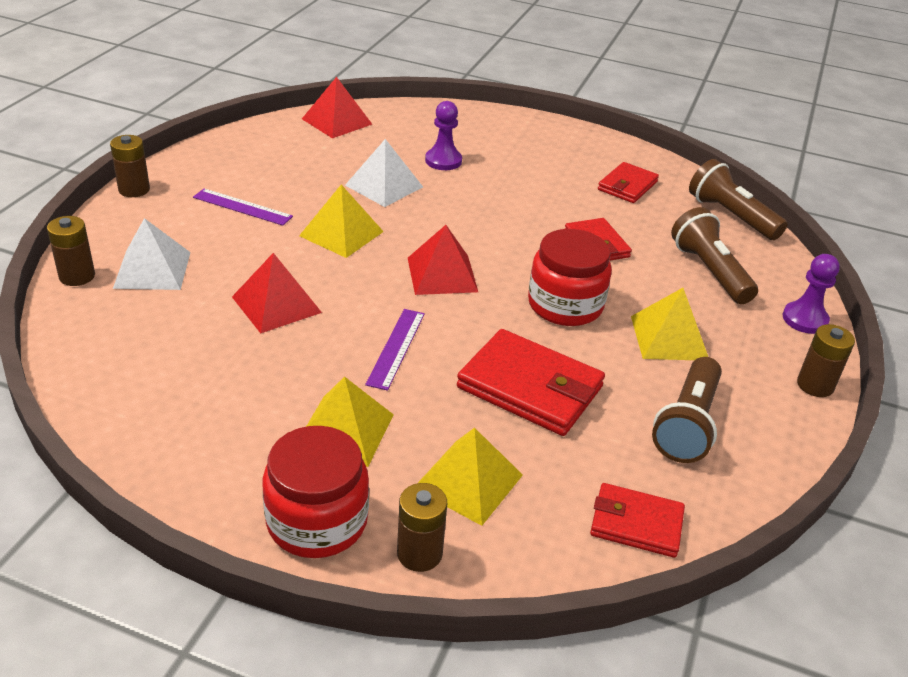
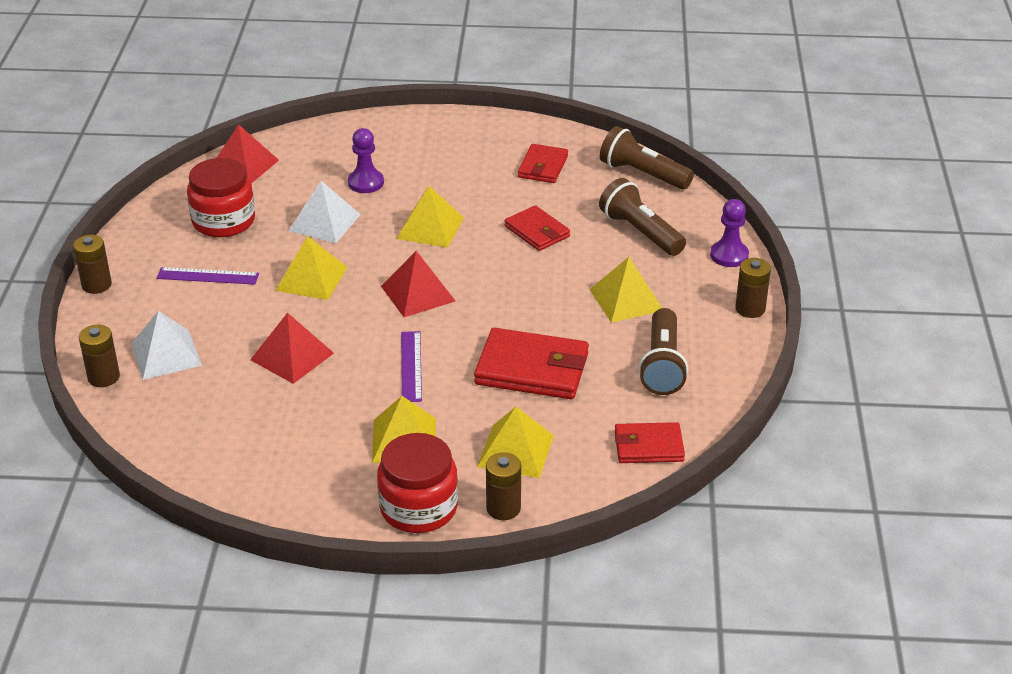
camera: 15 degrees left, 0 degrees up
red jar [528,229,612,326] -> red jar moved to [187,158,255,237]
none -> yellow pyramid [396,186,464,248]

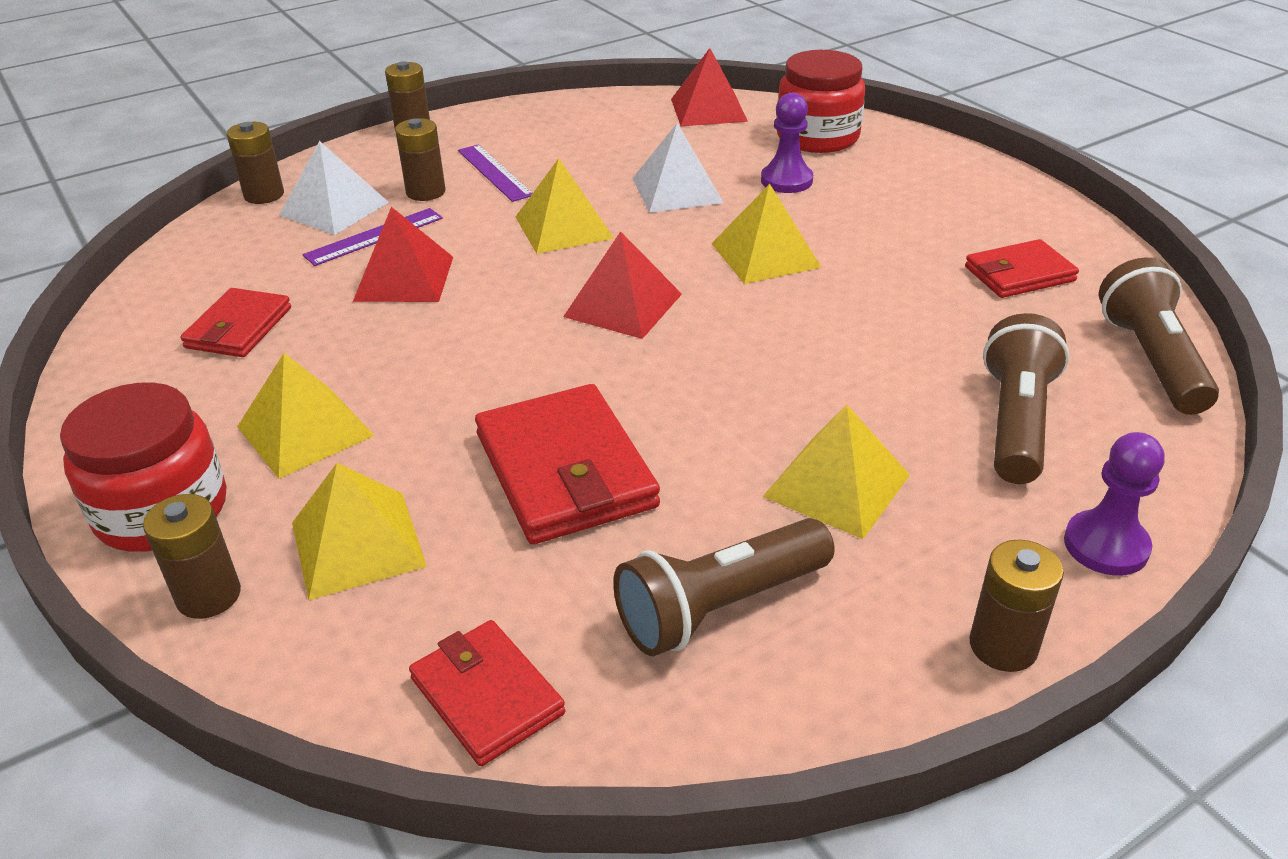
camera: 55 degrees right, 0 degrees up
red jar [187,158,255,237] -> red jar moved to [777,50,865,153]
purple ruler [401,331,422,402] -> purple ruler moved to [302,208,443,266]
red wallet [505,205,570,251] -> red wallet moved to [180,288,291,357]
none -> brown battery [395,118,446,201]

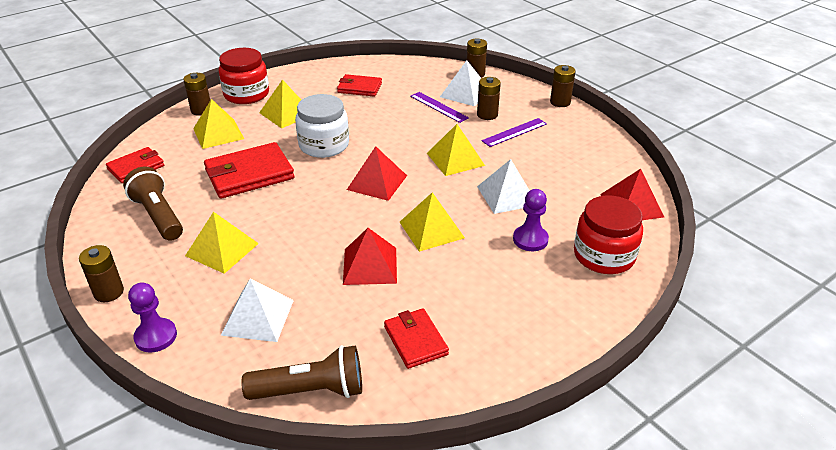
camera: 85 degrees right, 0 degrees up
red pyramid [353,207,453,302] -> red pyramid moved to [343,228,397,285]
brown flashlight [983,313,1070,484] -> white pyramid [221,279,294,342]
none -> white jar [295,94,349,158]

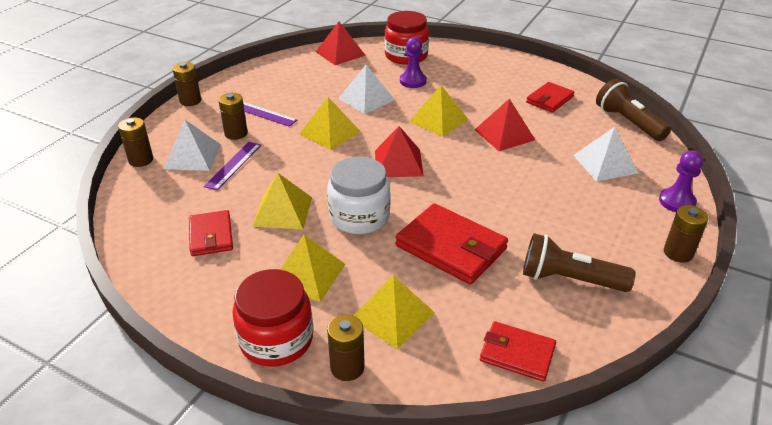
camera: 115 degrees left, 0 degrees up
brown flashlight [123,166,183,241] -> brown flashlight turned 75 degrees clockwise [523,233,636,292]
yellow pyramid [185,212,259,274] -> yellow pyramid moved to [252,173,312,230]

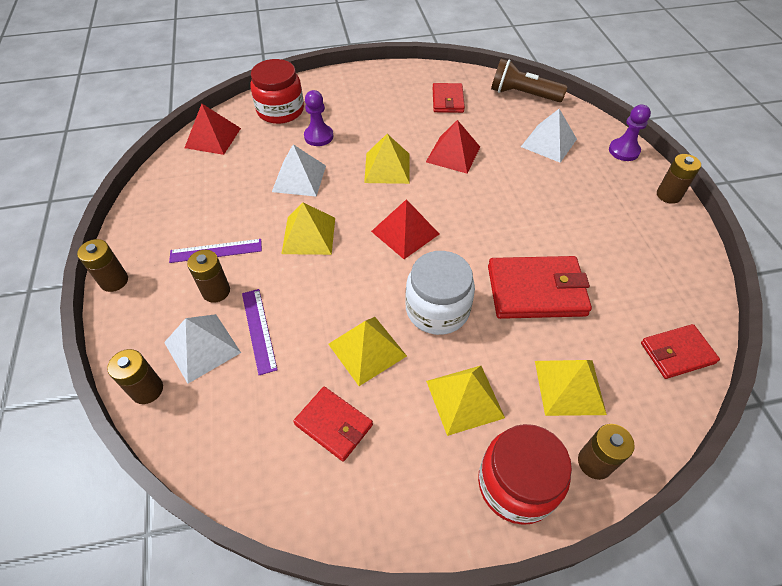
camera: 40 degrees left, 15 degrees up
brown flashlight [523,233,636,292] -> none

